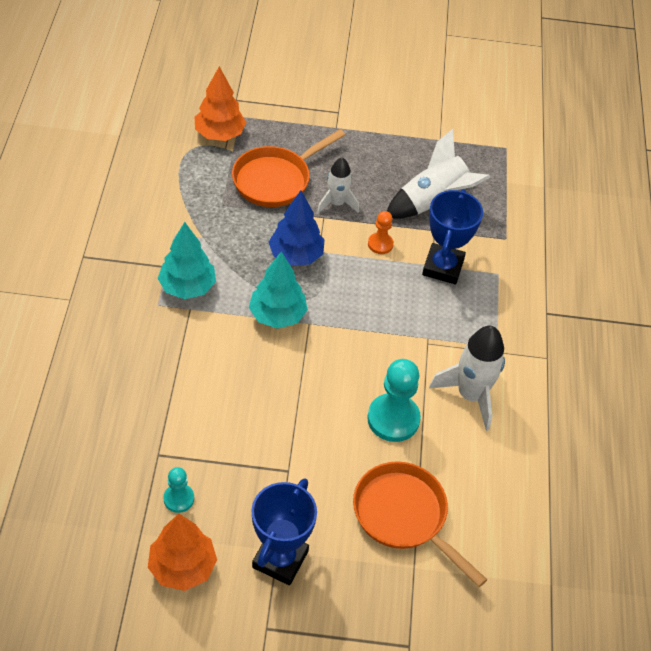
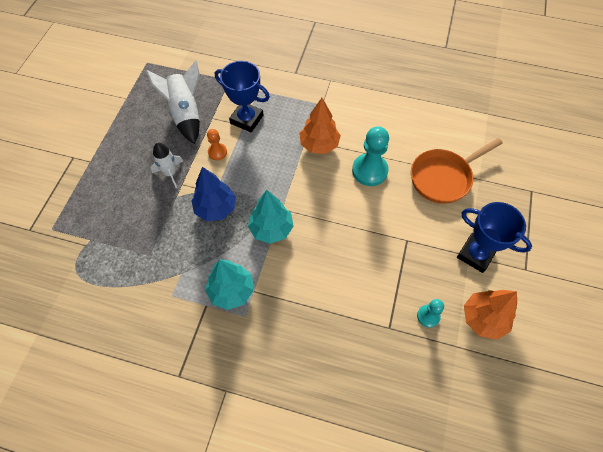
camera: 75 degrees left, 10 degrees up
orange tree [195,66,246,141] -> orange tree moved to [299,98,341,154]
orange pan [232,129,345,207] -> none
white rocket [429,326,505,431] -> none

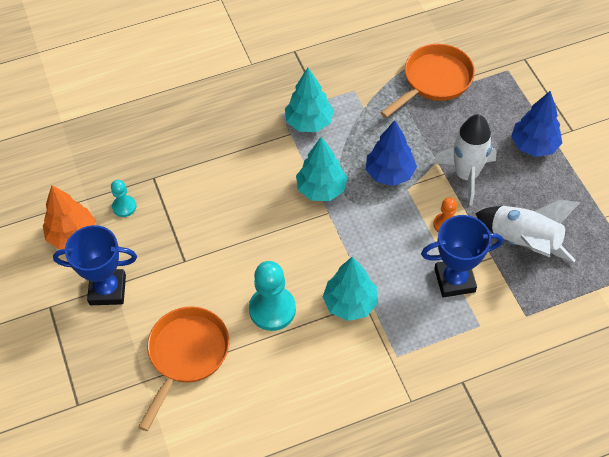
camera: 145 degrees right, 5 degrees down
white rocket [151,142,183,188] -> white rocket [433,114,497,206], size x1.58
orange tree [299,98,341,154] -> turquoise tree [323,257,378,321]
none -> orange pan [380,44,475,118]
none -> blue tree [511,91,562,157]

